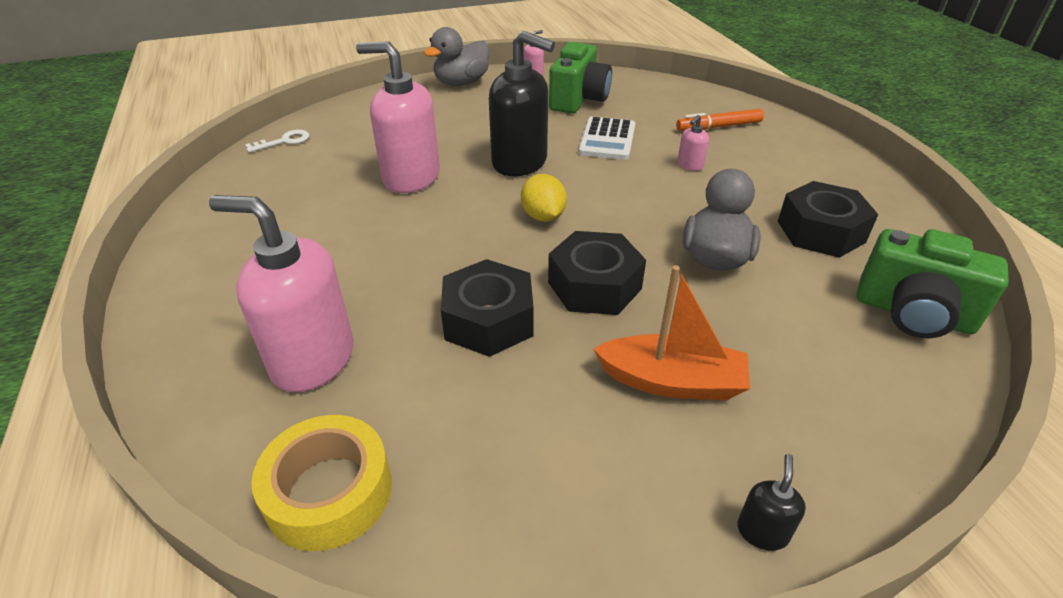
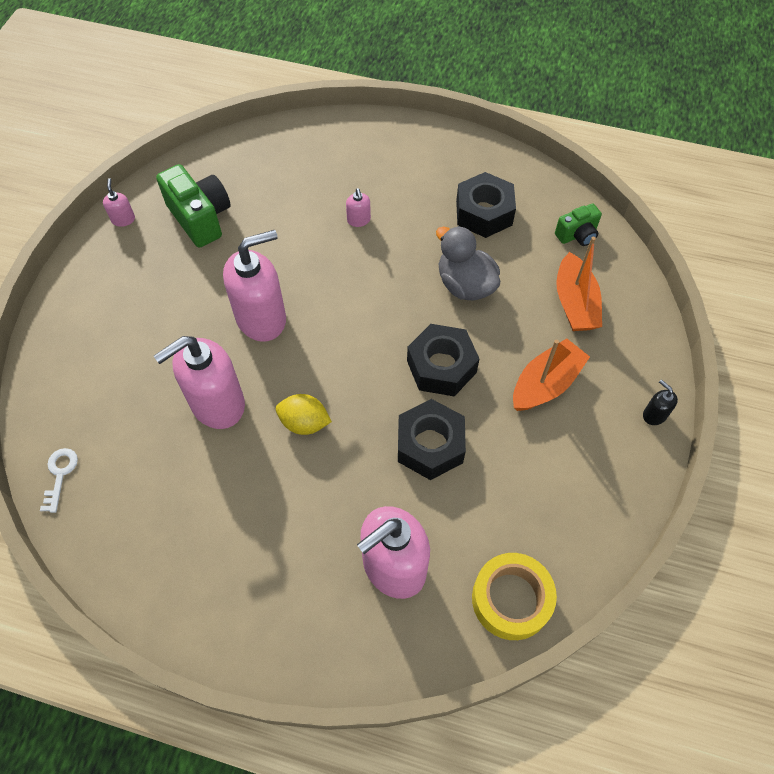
camera: 55 degrees left, 20 degrees up
grey duck [424,27,490,86] -> none
black soap dispenser [489,31,555,176] -> pink soap dispenser [223,230,286,342]
yellow lemon [521,174,567,222] -> yellow lemon moved to [276,394,332,435]
white calculator [578,117,635,160] -> none
orange marker [676,109,764,131] -> none
green camera [857,229,1009,338] -> green camera [555,203,602,246], size x0.58
none -> orange boat [556,237,602,331]

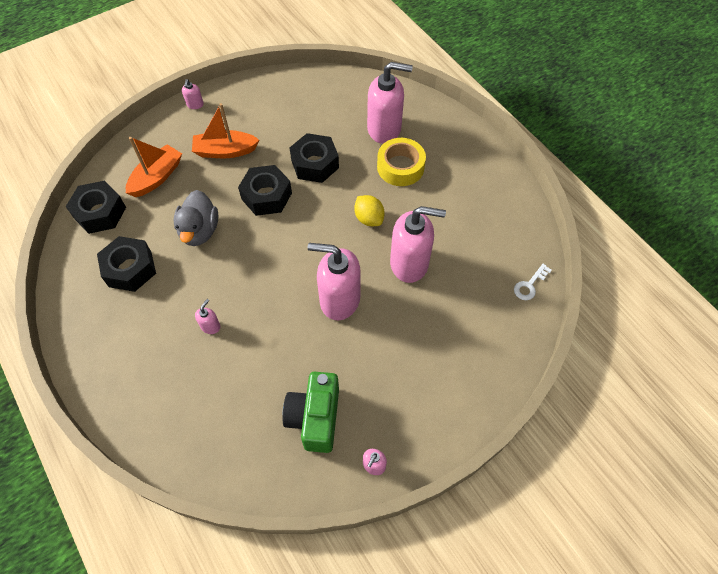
camera: 140 degrees left, 0 degrees up
yellow tape [472,553,557,640] -> yellow tape moved to [377,138,426,186]
green camera [555,203,602,246] -> black nut [66,181,126,234]
black soap dispenser [643,379,678,425] -> pink soap dispenser [182,79,204,109]

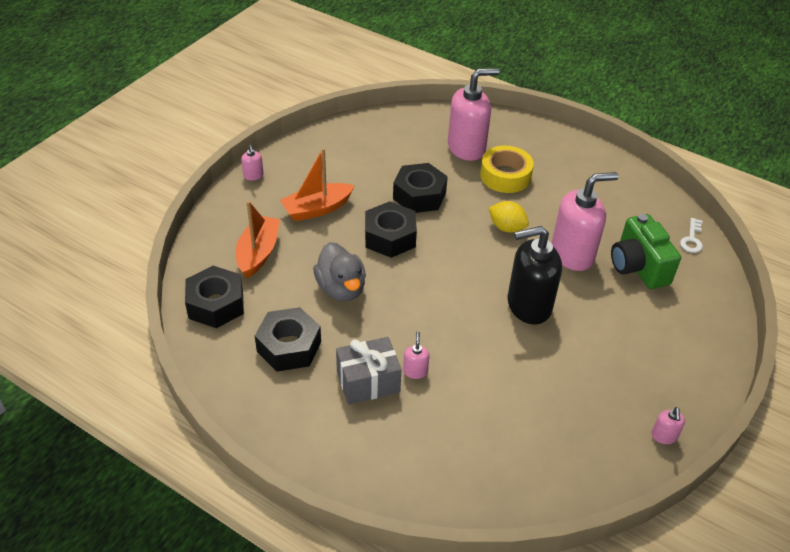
camera: 25 degrees left, 15 degrees down
green camera [283,372,339,453] -> green camera moved to [611,214,681,289]
pink soap dispenser [308,243,361,320] -> black soap dispenser [508,226,562,324]
none -> grey gift [336,337,402,405]

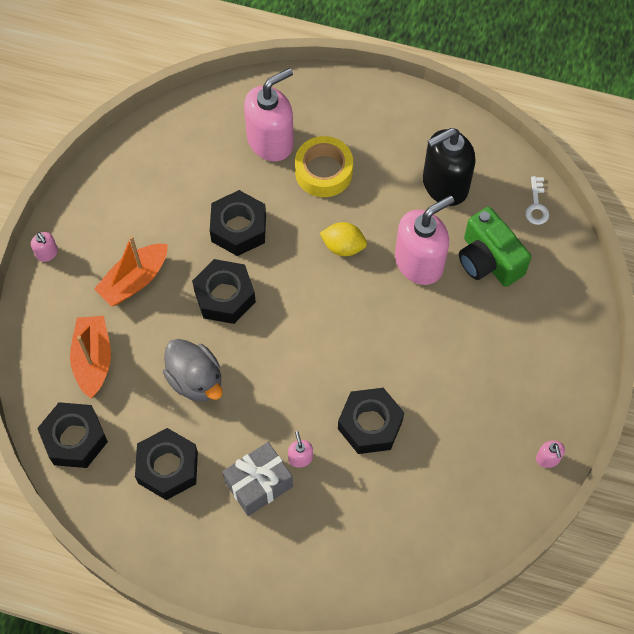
camera: 15 degrees left, 20 degrees up
black soap dispenser [508,226,562,324] -> black soap dispenser moved to [423,128,476,206]
none -> black nut [338,388,404,454]

